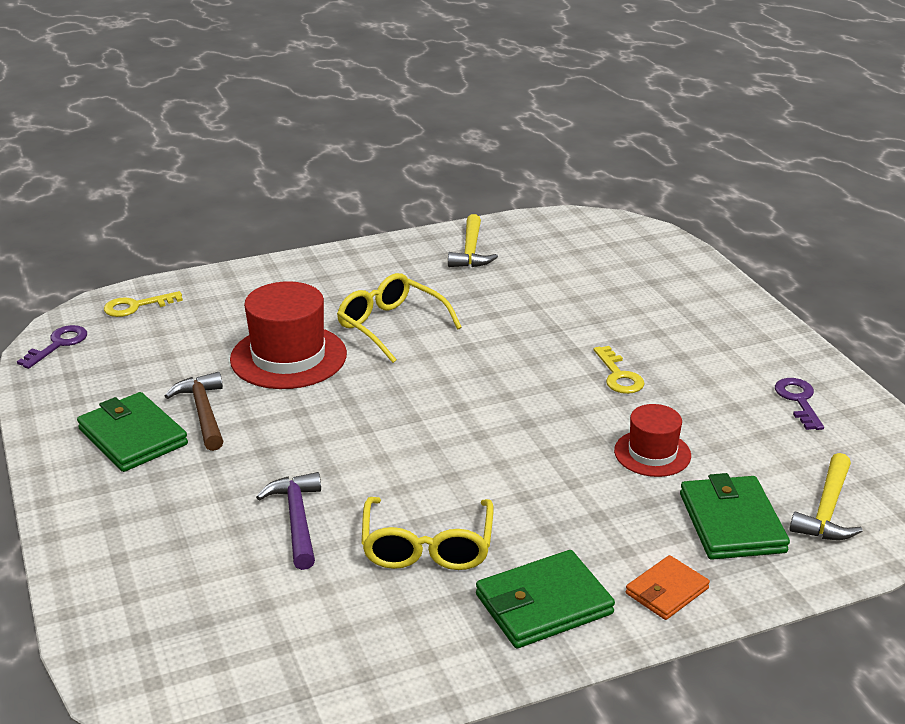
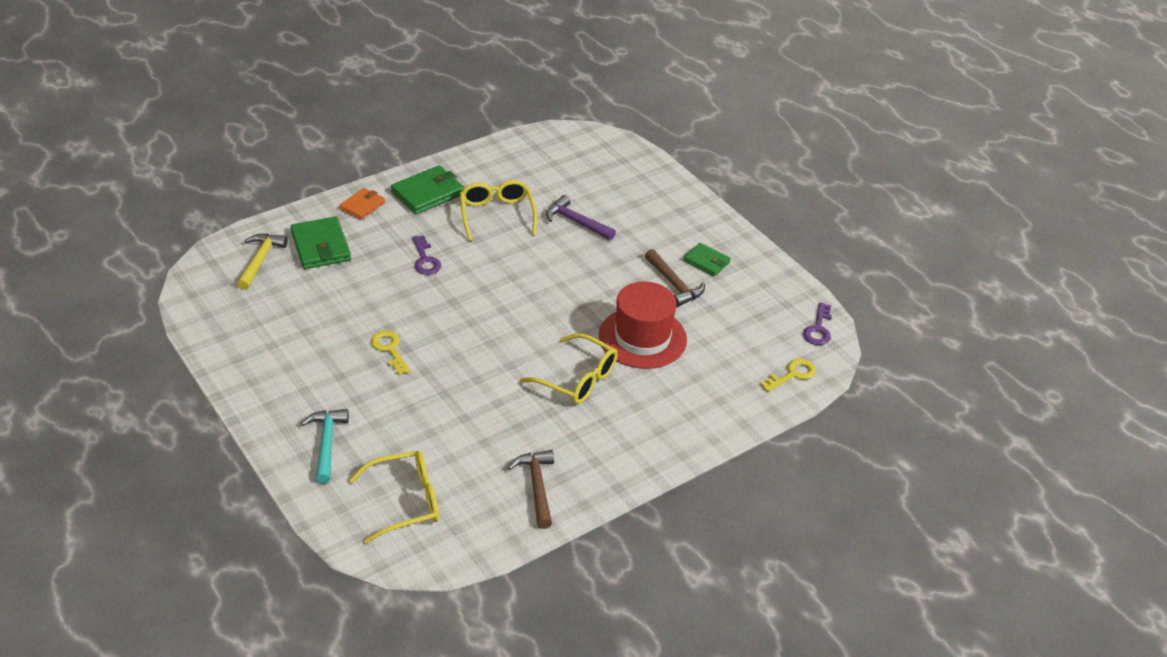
camera: 165 degrees right, 10 degrees up
green wallet [77,392,188,472] -> green wallet [683,243,731,277], size x0.62
purple hammer [256,472,321,570] -> purple hammer turned 150 degrees clockwise [546,195,616,240]
yellow hammer [448,214,498,267] -> brown hammer [508,450,554,529]
red hat [614,404,691,477] -> none
purple key [775,378,824,430] -> purple key moved to [412,235,441,275]
none -> turquoise hammer [301,409,349,484]
none -> yellow glasses [349,451,439,543]

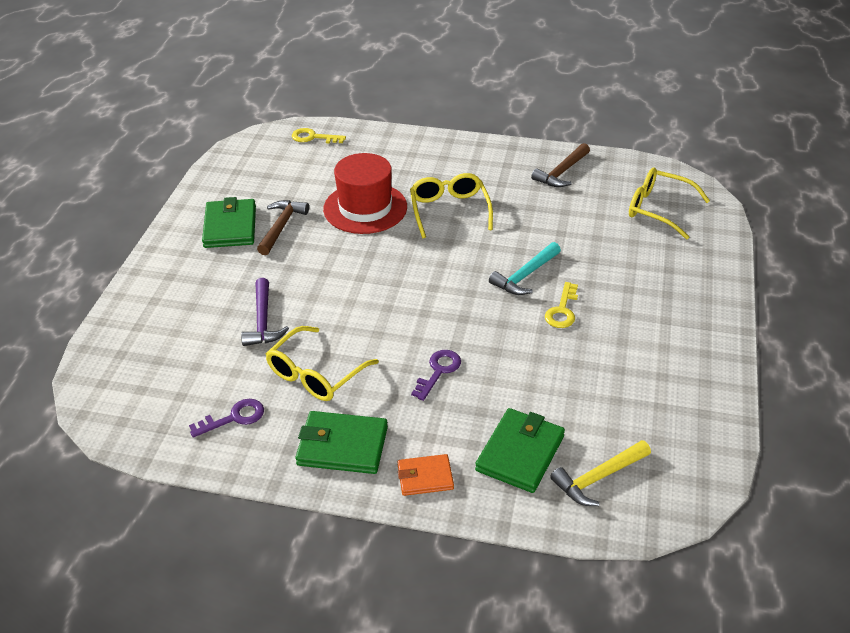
camera: 130 degrees left, 0 degrees up
turquoise hammer [301,409,349,484] -> turquoise hammer moved to [489,242,561,295]
green wallet [683,243,731,277] -> green wallet [202,197,256,248], size x1.62
purple key [803,302,832,345] -> purple key moved to [189,399,264,438]

